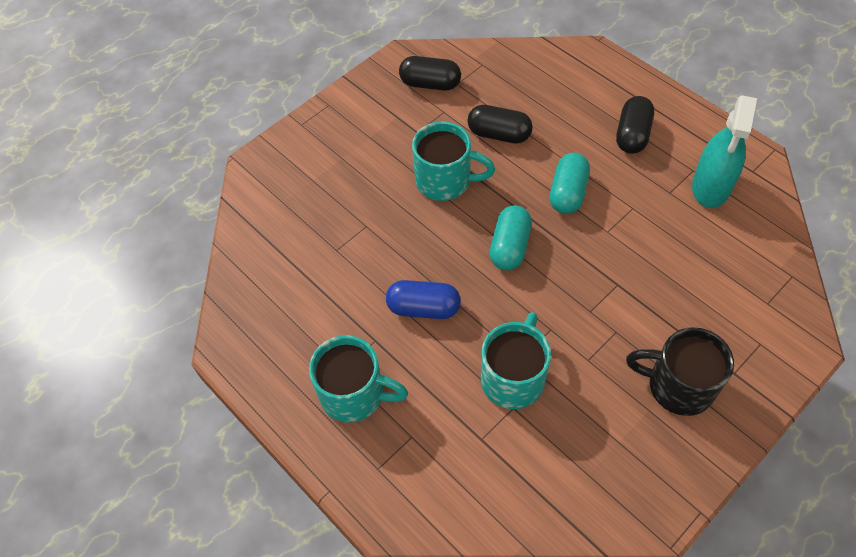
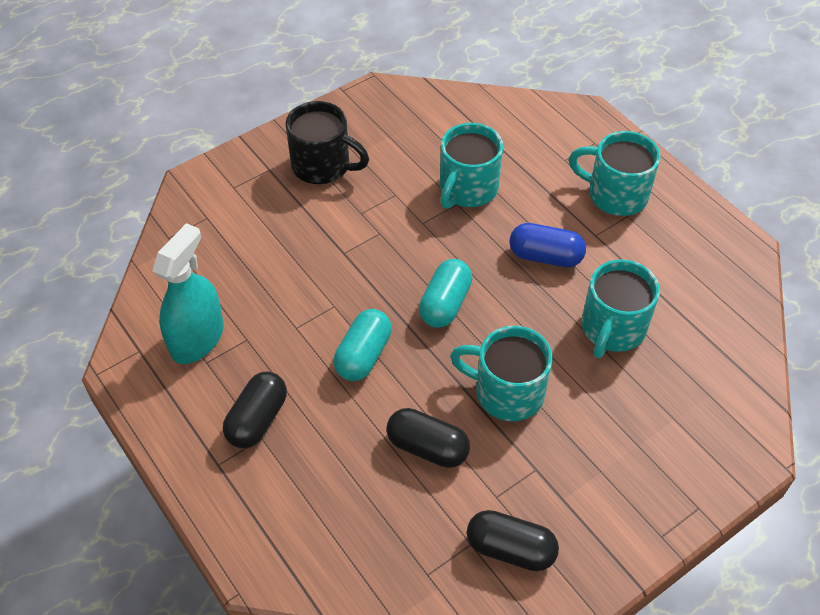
camera: 175 degrees left, 5 degrees down
none -> turquoise mug [582,259,660,358]

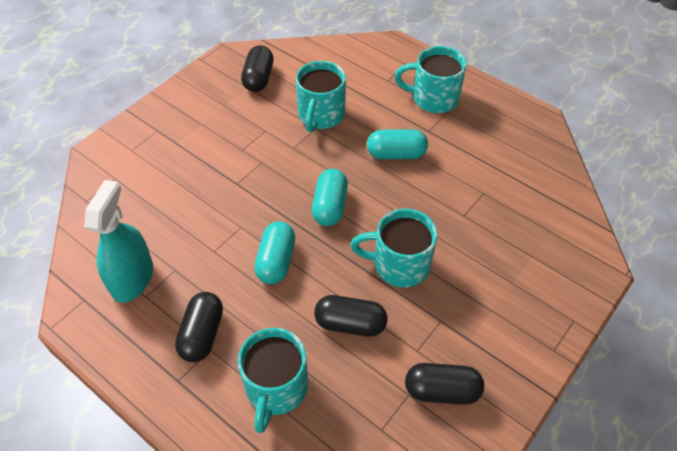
camera: 15 degrees left, 0 degrees up
black mug [285,101,369,184] -> none
blue capsule [509,223,586,267] -> turquoise capsule [367,129,428,159]
turquoise mug [582,259,660,358] -> turquoise mug moved to [238,328,309,433]
none -> black capsule [241,45,274,92]

